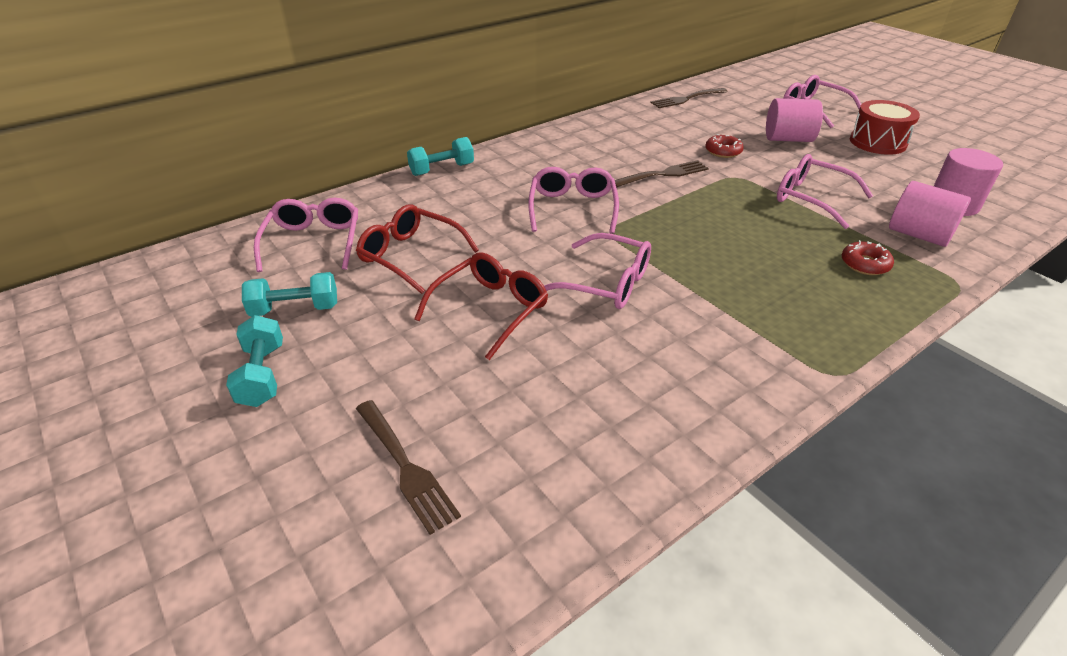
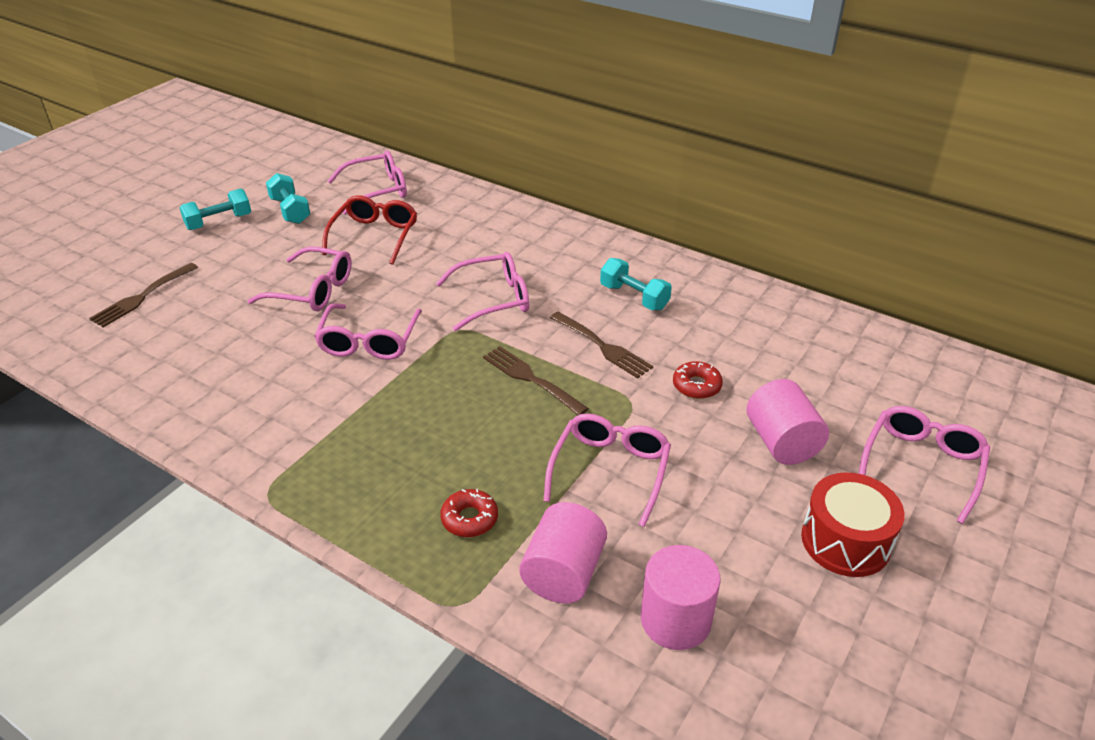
camera: 70 degrees right, 0 degrees up
turquoise dumbbell [407,137,474,176] -> turquoise dumbbell moved to [600,258,672,310]
red glasses [414,252,548,360] -> pink glasses [248,246,352,311]
brown fork [651,88,728,108] -> brown fork moved to [483,346,589,415]

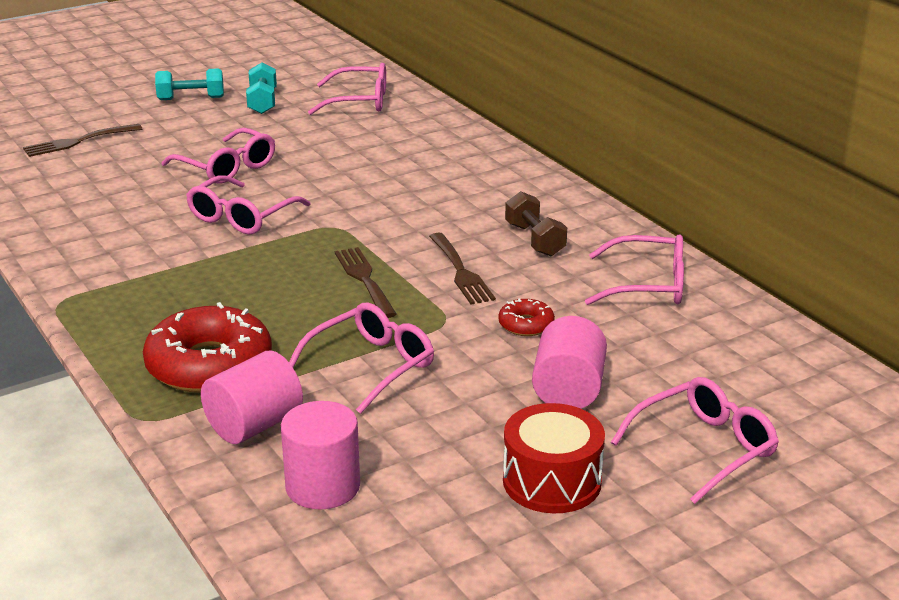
camera: 25 degrees right, 10 degrees down
red glasses [322,195,417,265] -> none
pink glasses [435,252,529,331] -> pink glasses moved to [585,234,684,305]
red donut [440,489,498,537] -> red donut [143,302,272,393], size x2.15
turquoise dumbbell [600,258,672,310] -> brown dumbbell [505,191,567,256]

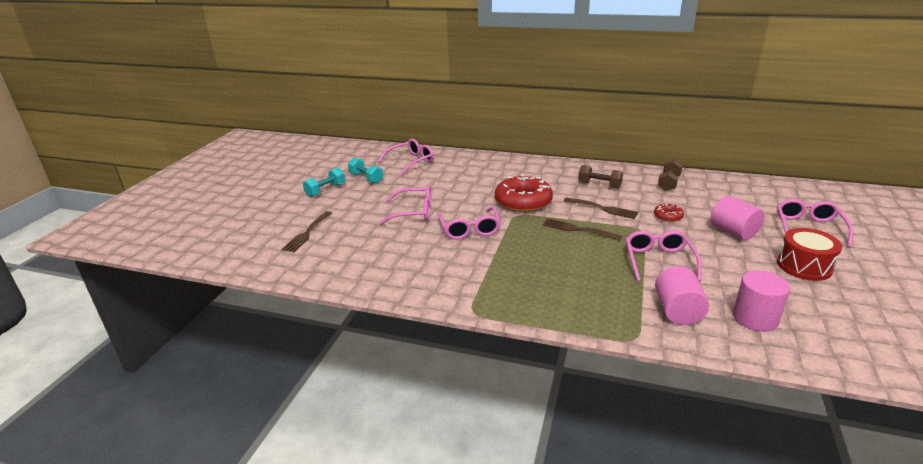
camera: 40 degrees left, 0 degrees up
red donut [143,302,272,393] -> red donut moved to [495,174,553,212]
pink glasses [585,234,684,305] -> brown dumbbell [658,159,683,191]

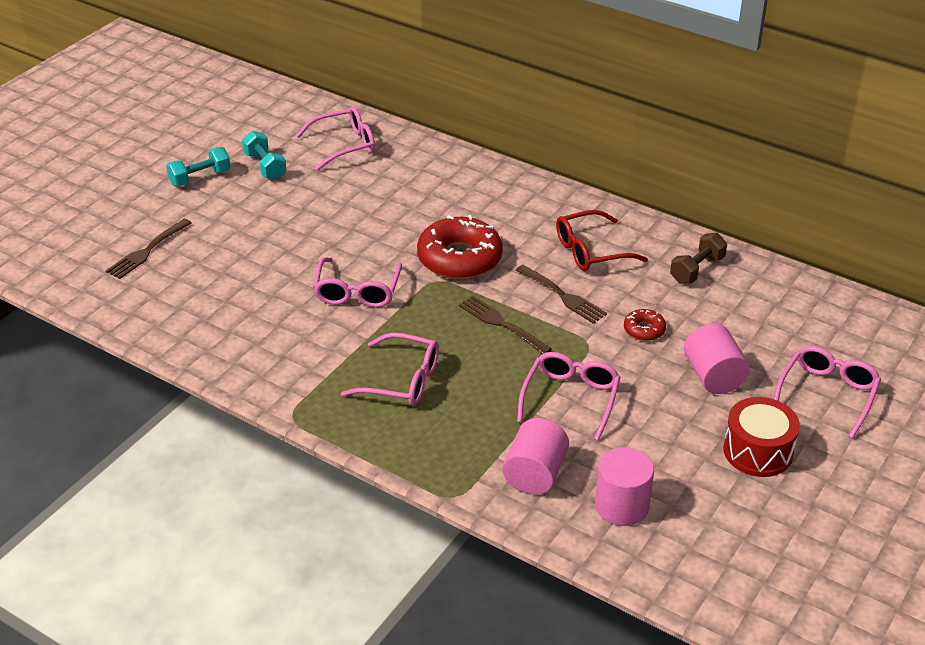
camera: 15 degrees right, 10 degrees up
pink glasses [379,186,431,225] -> pink glasses moved to [341,333,439,406]
brown dumbbell [578,165,623,188] -> red glasses [556,210,648,271]

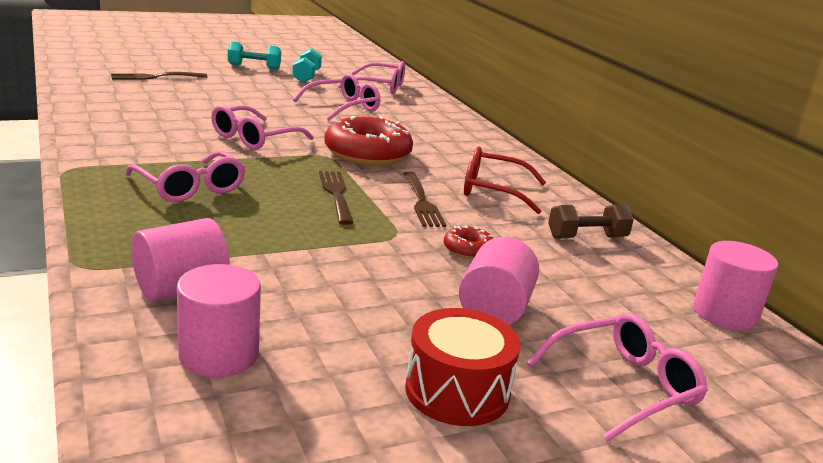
camera: 30 degrees right, 15 degrees down
pink glasses [517,352,621,441] -> pink glasses moved to [293,74,380,121]
none -> pink cylinder [693,241,778,331]

